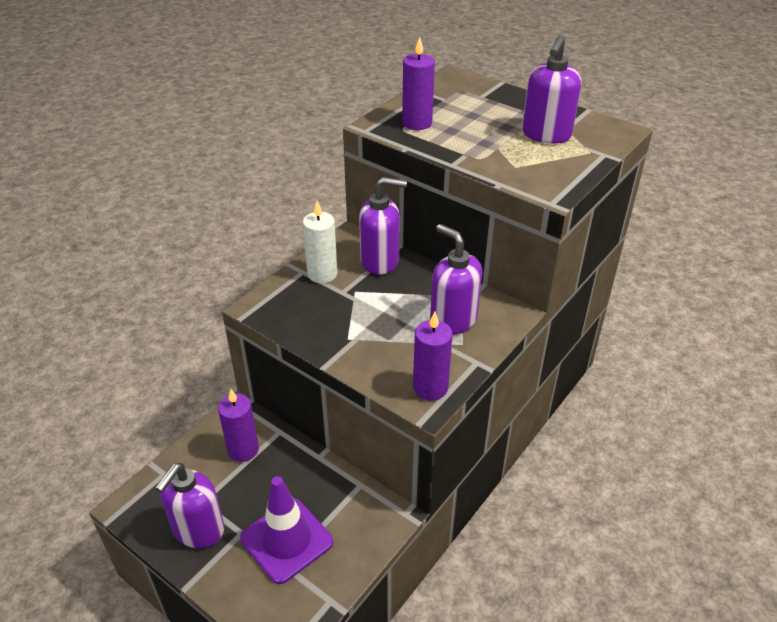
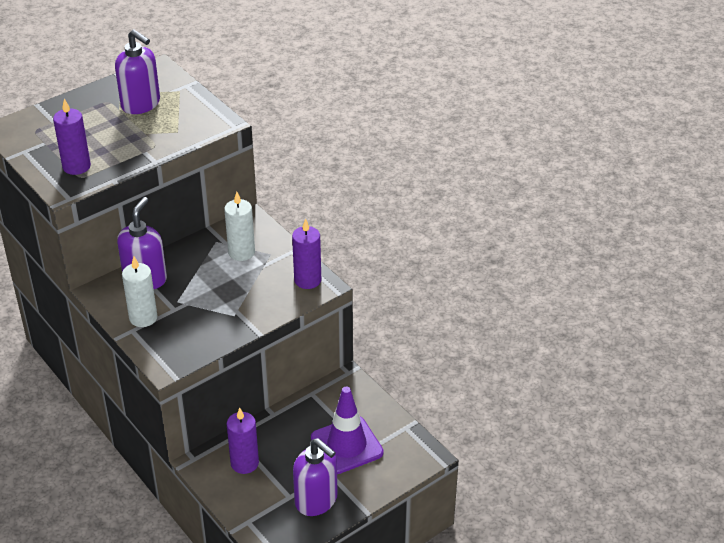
camera: 75 degrees left, 0 degrees up
purple soap dispenser [430,224,482,335] -> white candle [224,192,255,261]

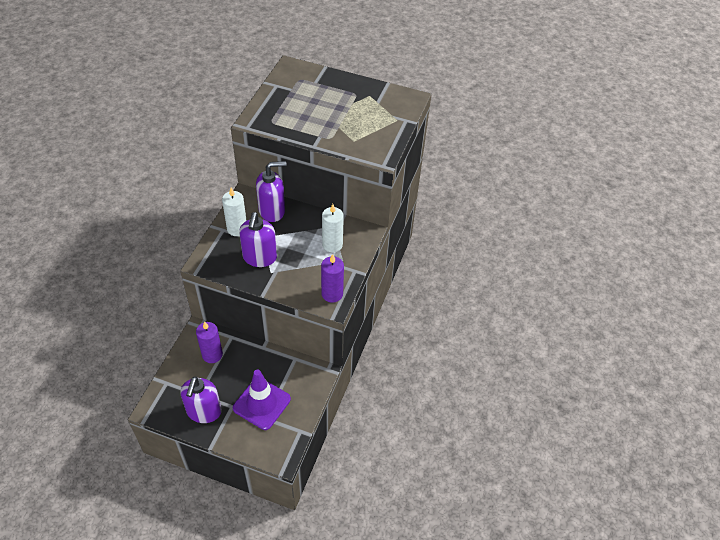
camera: 55 degrees right, 10 degrees up
purple candle [53,99,91,175] -> none
purple soap dispenser [115,30,160,114] -> purple soap dispenser moved to [239,212,277,267]

